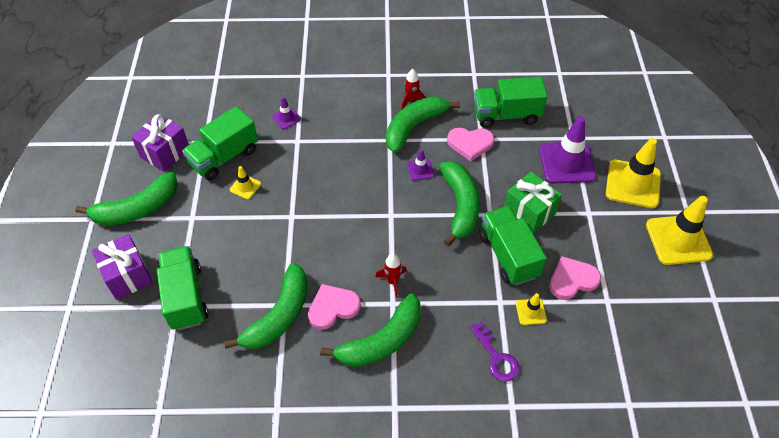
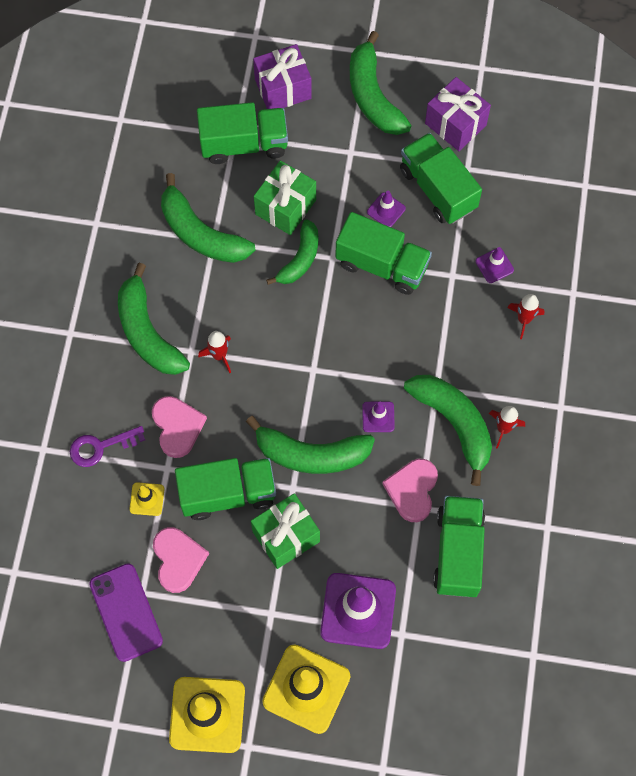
camera: 100 degrees right, 15 degrees up
yellow traffic cone [230,166,261,199] -> purple traffic cone [367,191,406,227]
pink heart [308,284,361,330] -> pink heart moved to [152,396,207,458]
none -> purple phone [89,563,163,662]
none -> green gift [254,160,316,235]
none -> green banana [266,219,318,285]
none -> green truck [335,212,432,295]
none -> red rocket [507,294,544,339]

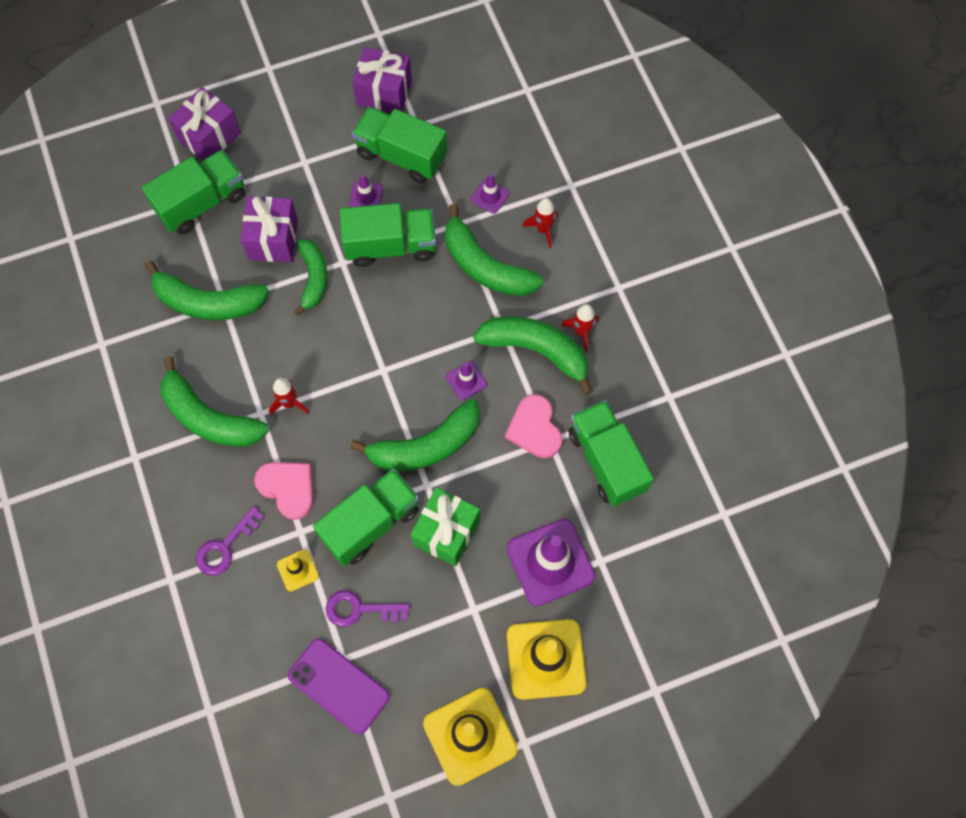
camera: 30 degrees left, 0 degrees up
pink heart [153,527,209,593] -> purple key [326,590,410,627]
green gift [254,160,316,235] -> purple gift [241,196,298,262]
green banana [350,31,412,135] -> green banana moved to [445,204,544,297]

